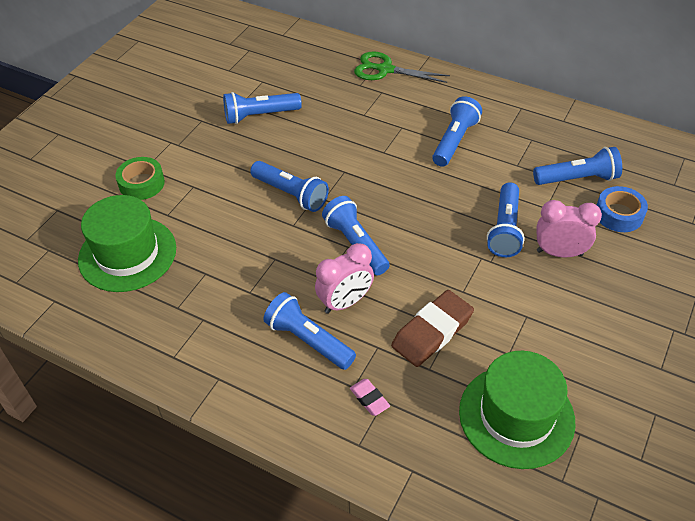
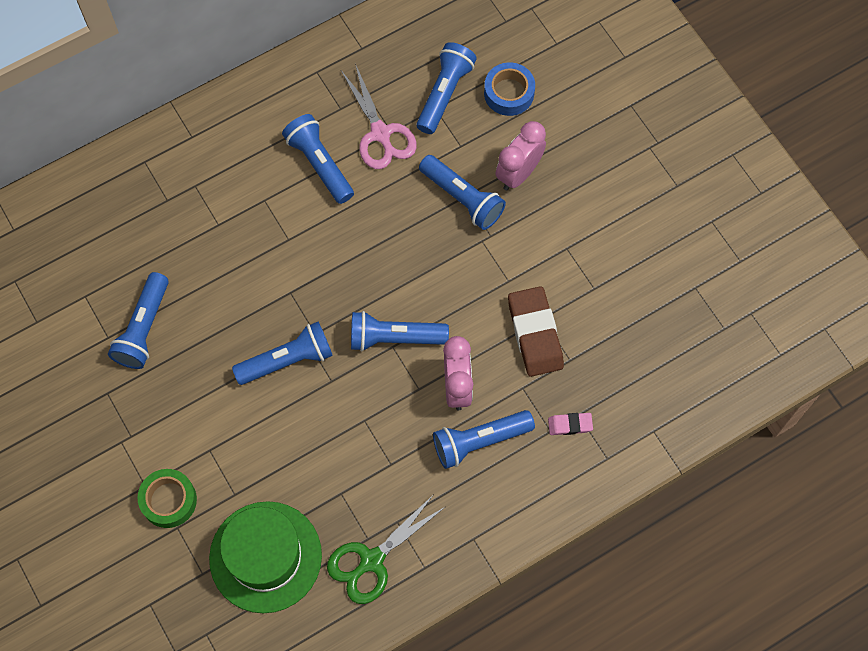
camera: 60 degrees left, 20 degrees up
green scissors [354,51,450,83] -> green scissors moved to [327,494,445,604]
green hat [459,351,576,469] -> none
none -> pink scissors [341,64,417,169]

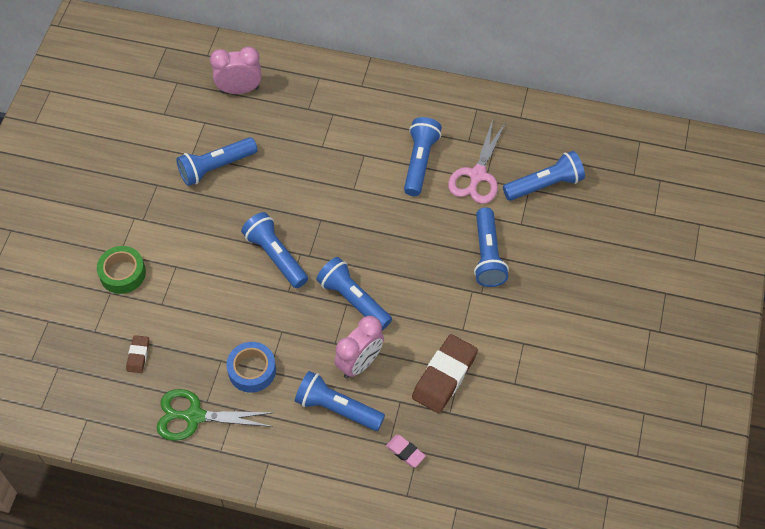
camera: 45 degrees right, 10 degrees down
green hat [209,501,322,613] -> brown eraser [126,335,149,373]
blue flashlight [232,322,333,385] -> blue flashlight turned 150 degrees counterclockwise [241,212,308,288]
blue tape [484,62,535,116] -> blue tape moved to [226,342,276,393]
pink clock [495,121,546,190] -> pink clock moved to [210,47,261,94]

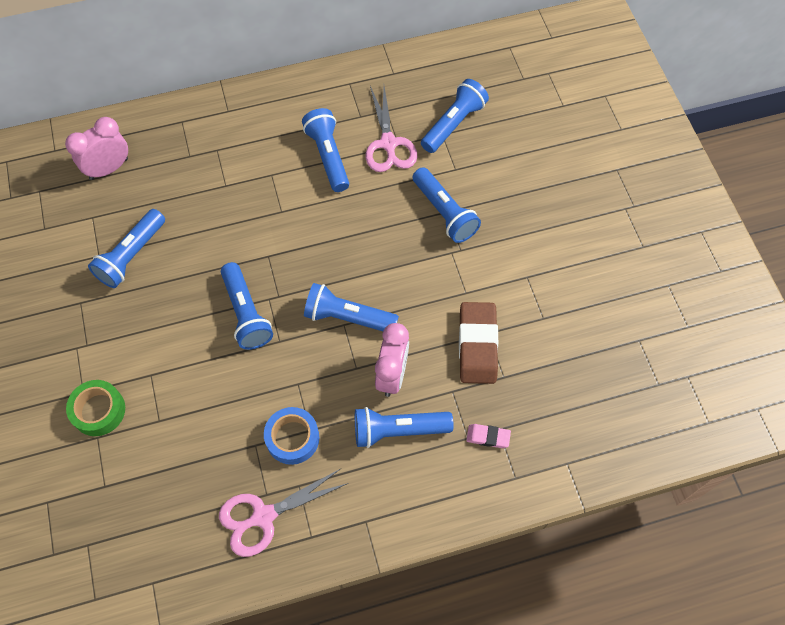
camera: 30 degrees left, 5 degrees up
brown eraser [126,335,149,373] -> none
green scissors [157,389,274,441] -> pink scissors [219,469,349,557]
blue flashlight [241,212,308,288] -> blue flashlight turned 135 degrees counterclockwise [221,262,273,350]

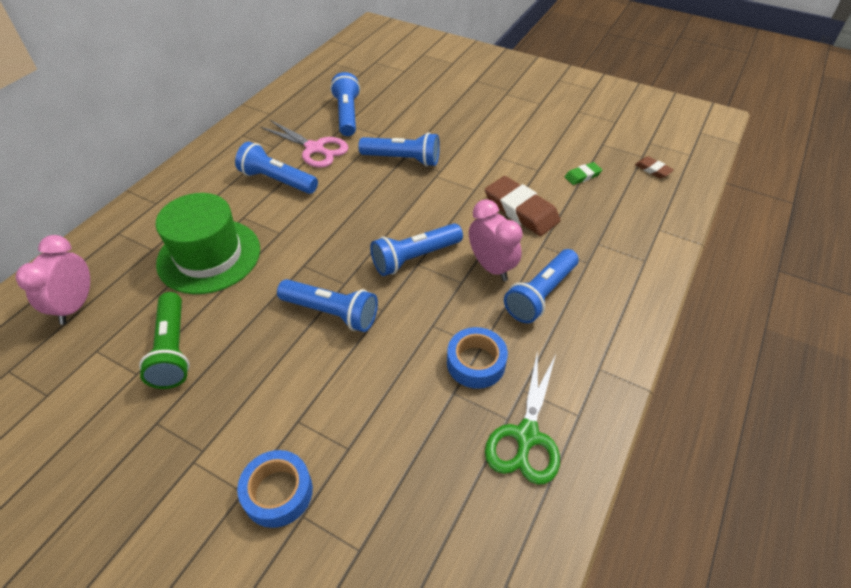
camera: 45 degrees left, 15 degrees down
green tape [66,380,125,436] -> blue tape [237,450,313,528]
blue flashlight [88,209,165,288] -> green flashlight [139,292,190,389]
pink scissors [219,469,349,557] -> green scissors [485,350,560,485]
pink eraser [466,424,511,448] -> none
none -> green hat [156,193,260,294]
none -> green eraser [565,162,602,185]
none -> brown eraser [635,156,674,178]

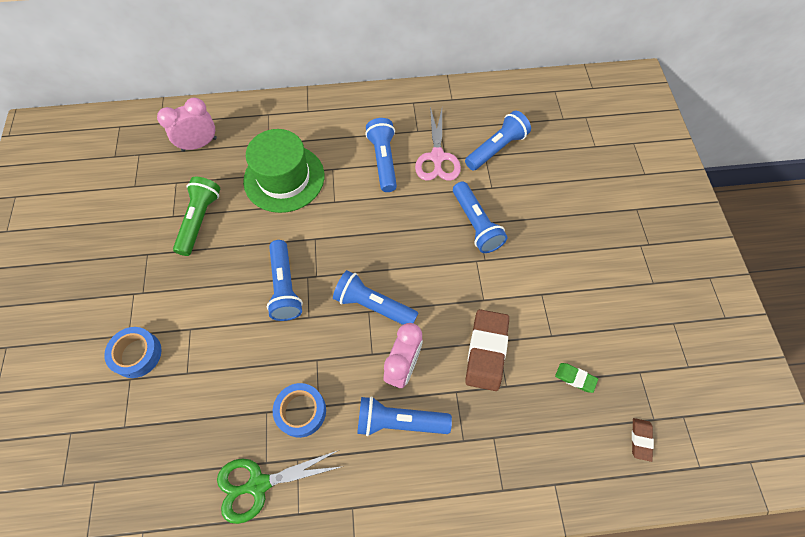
camera: 55 degrees right, 15 degrees up
green flashlight [139,292,190,389] -> green flashlight turned 150 degrees clockwise [173,177,220,256]

